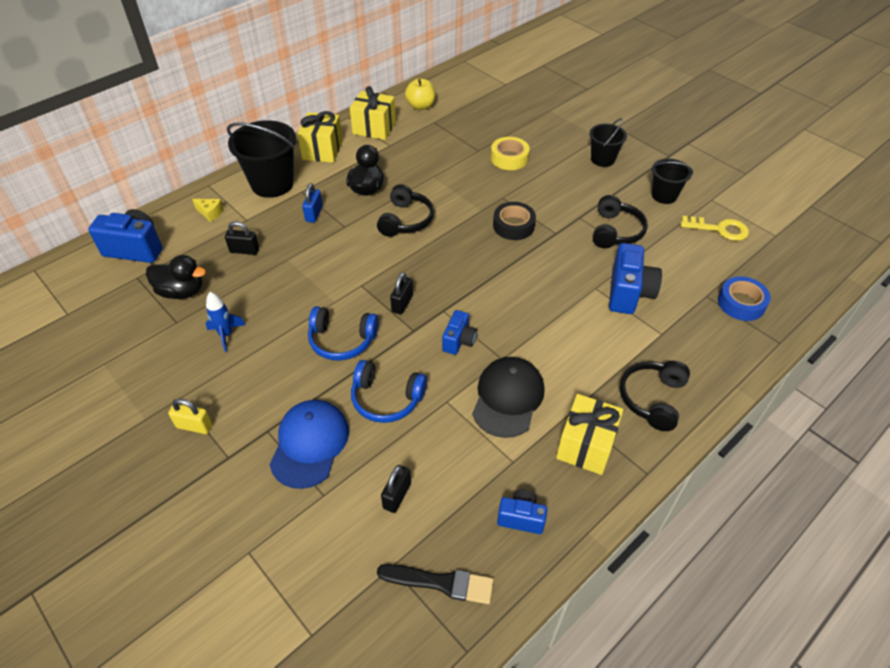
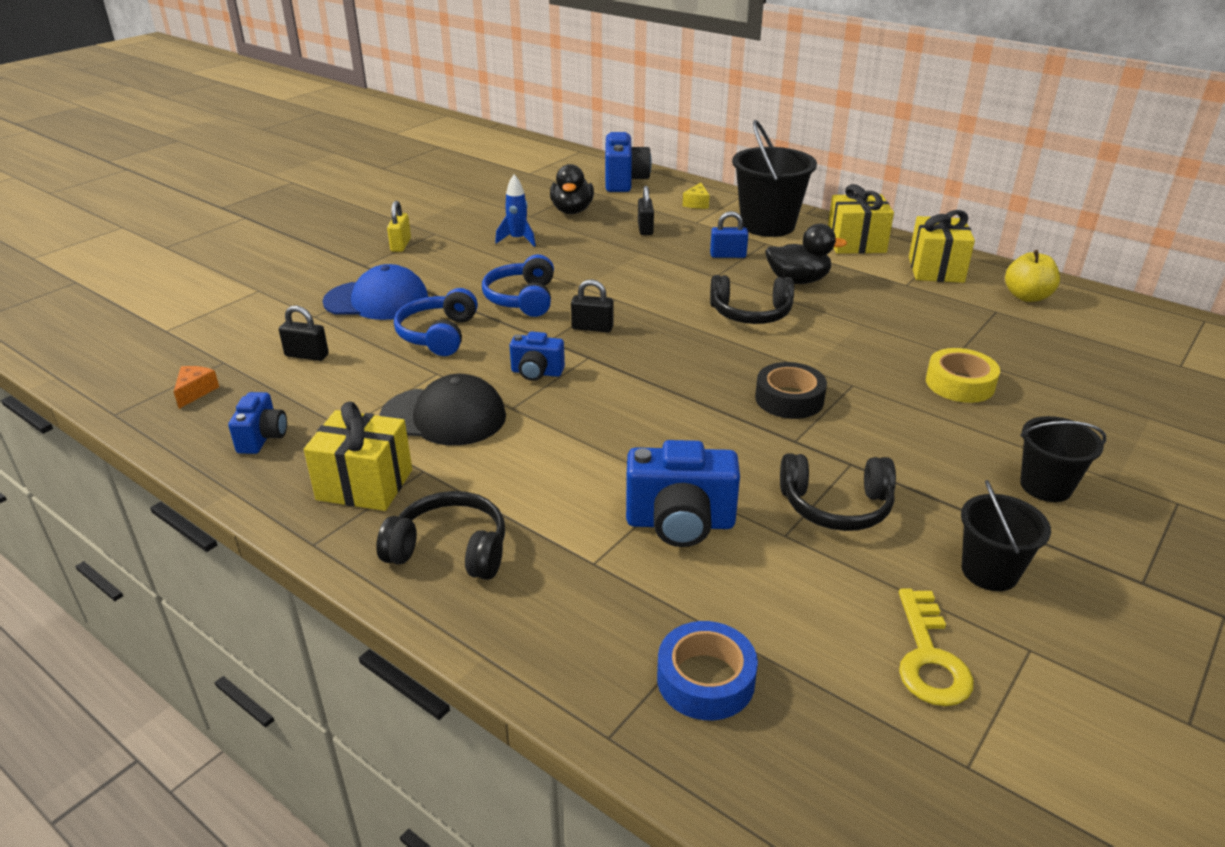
camera: 80 degrees right, 15 degrees down
black brush [377,564,493,604] -> orange cheese [174,366,219,409]

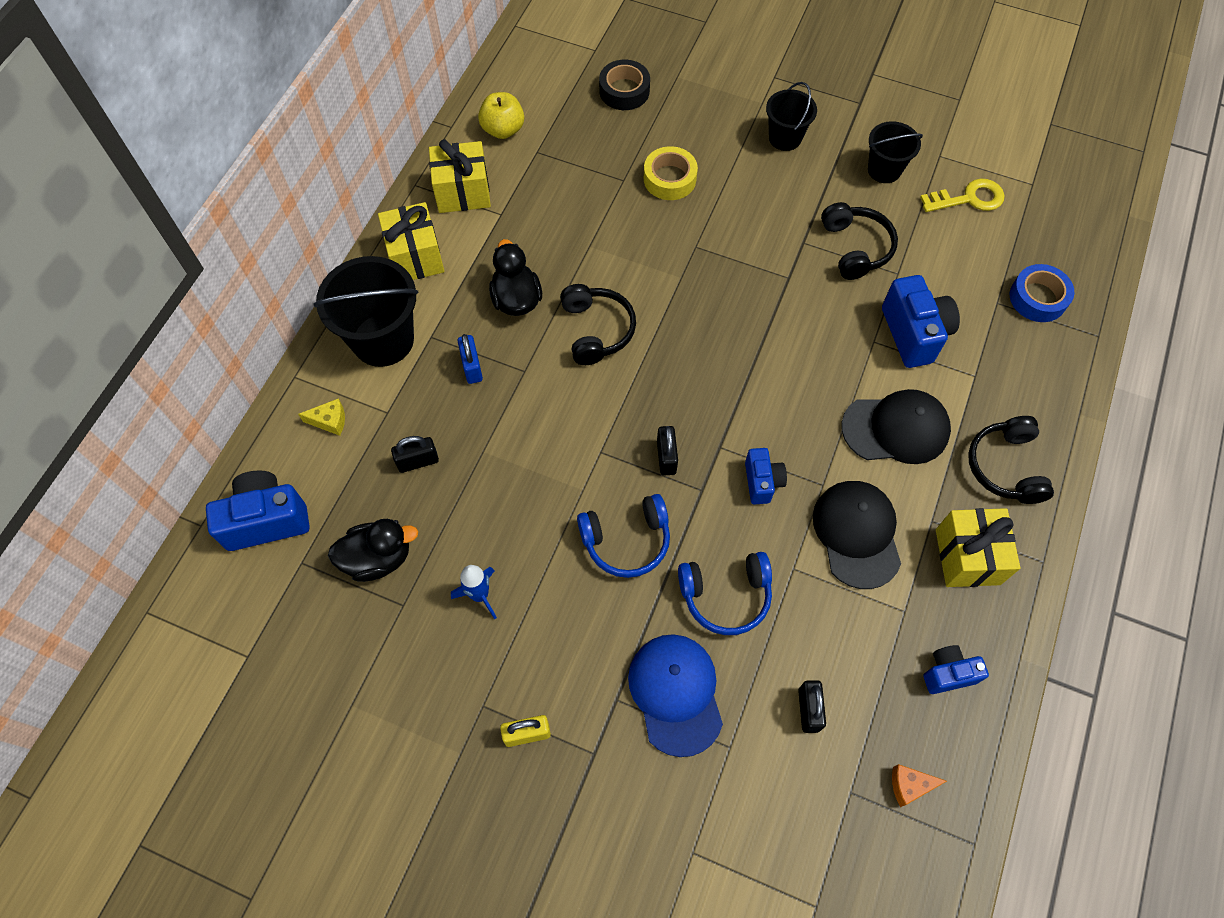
camera: 105 degrees left, 30 degrees up
black tape [755,362,827,419] -> black tape moved to [599,60,650,110]
none -> black cap [841,389,951,464]

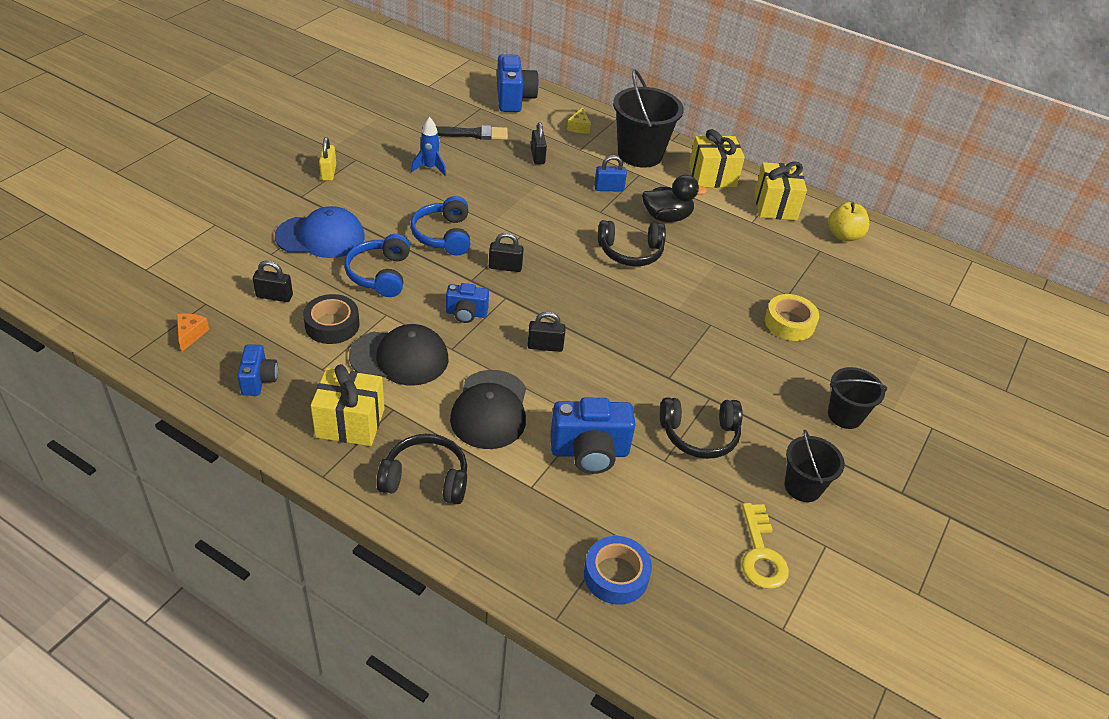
camera: 95 degrees right, 20 degrees down
black duck [328,519,418,582] -> black brush [436,125,508,140]
black tape [599,60,650,110] -> black tape moved to [303,294,359,344]
none -> black padlock [527,311,566,352]

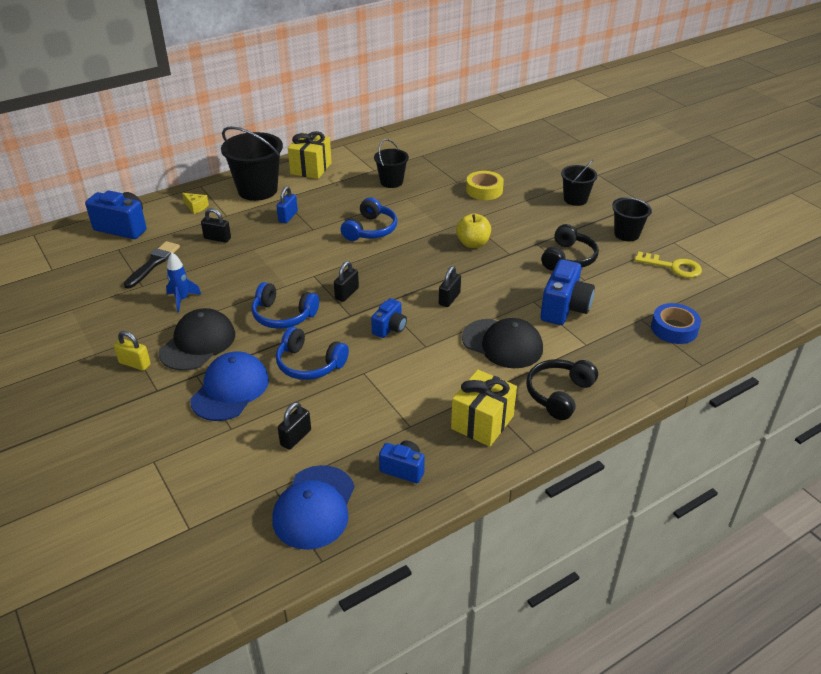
camera: 60 degrees left, 5 degrees down
orange cheese [177,314,209,351] -> blue cap [272,465,355,550]
black tape [303,294,359,344] -> none
black cap [349,324,448,385] -> black cap moved to [159,308,235,371]
black headphones [598,220,666,266] -> blue headphones [341,197,397,241]
black duck [642,175,707,222] -> none
yellow gift [754,162,807,221] -> none
yellow apple [828,202,869,241] -> yellow apple moved to [456,213,491,248]
none -> black bucket [374,139,409,188]

